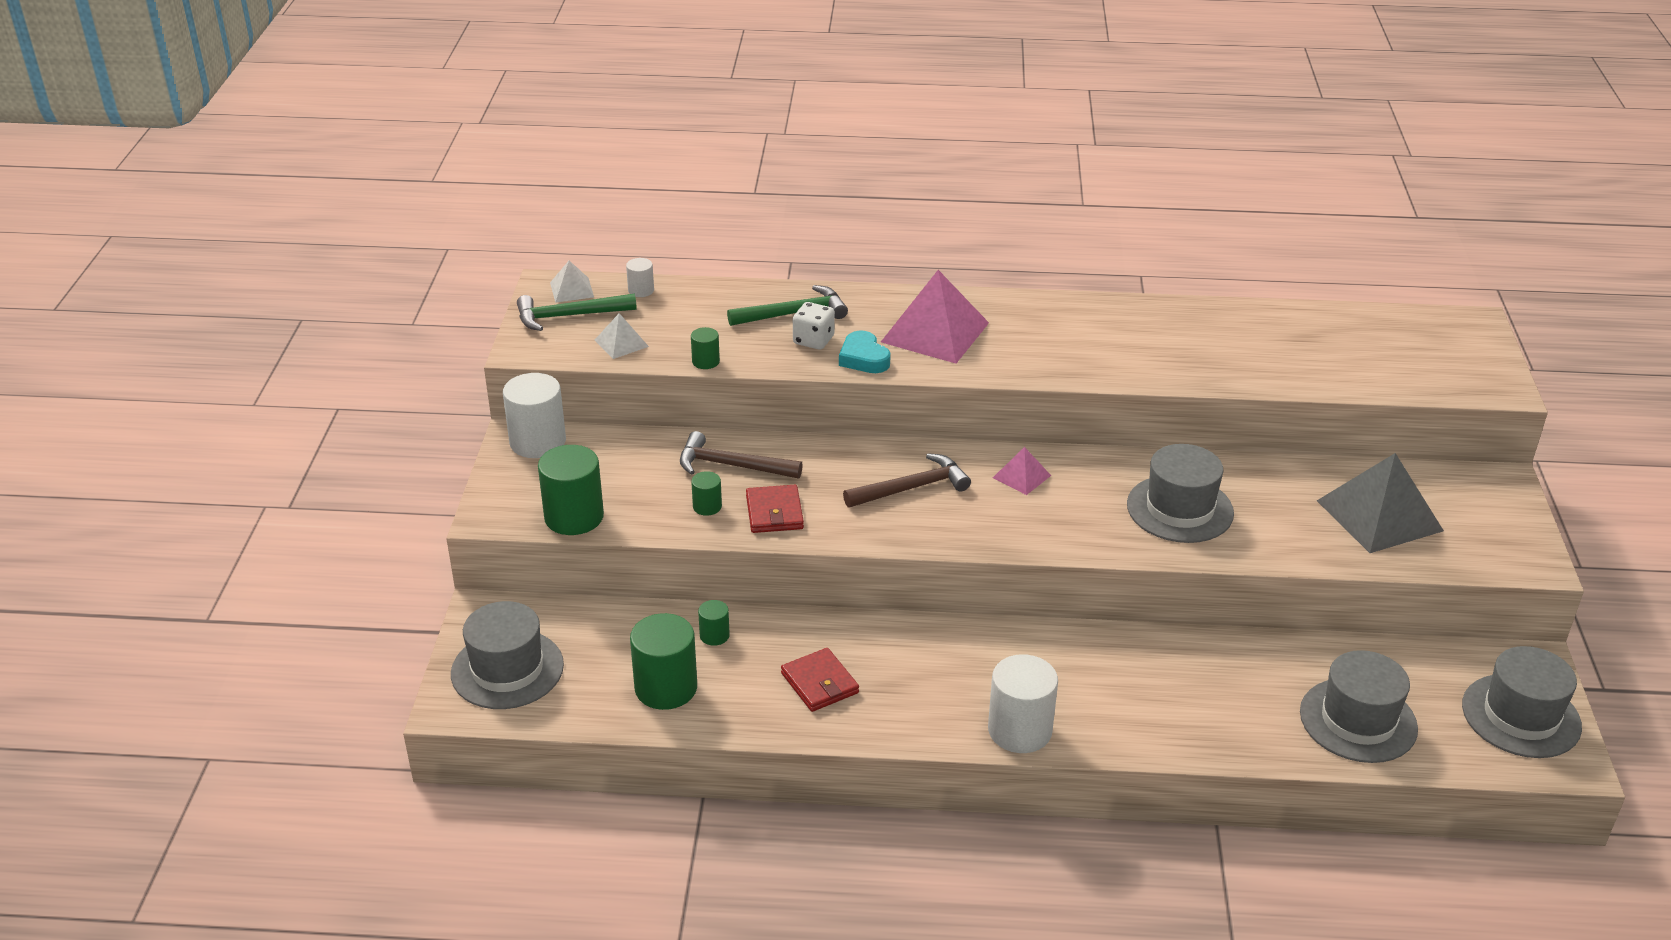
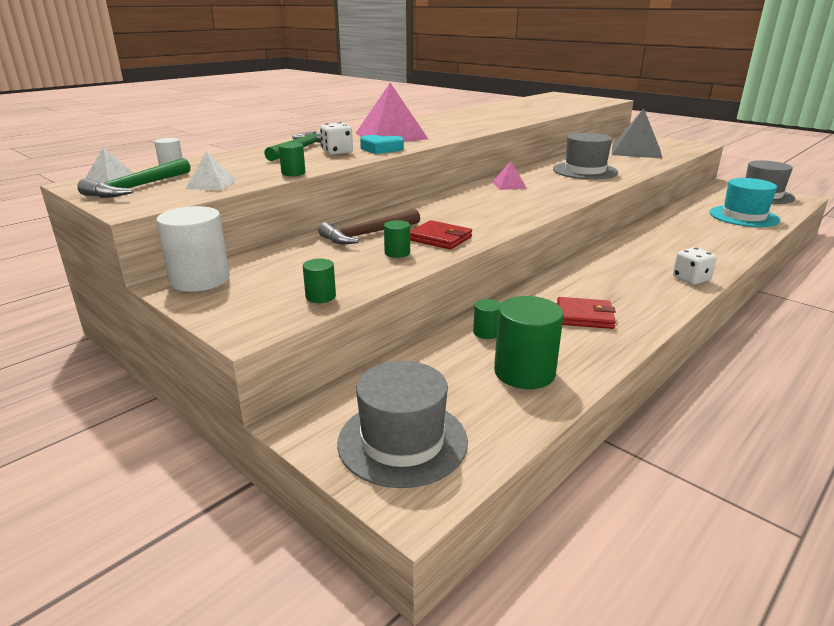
camera: 50 degrees left, 10 degrees down
green cylinder [538,445,604,535] -> green cylinder [303,259,336,303], size x0.49
brown hammer [843,453,971,508] -> none
white cylinder [988,654,1058,753] -> white dice [673,247,717,285]
grey hat [1300,650,1418,763] -> turquoise hat [709,178,780,227]

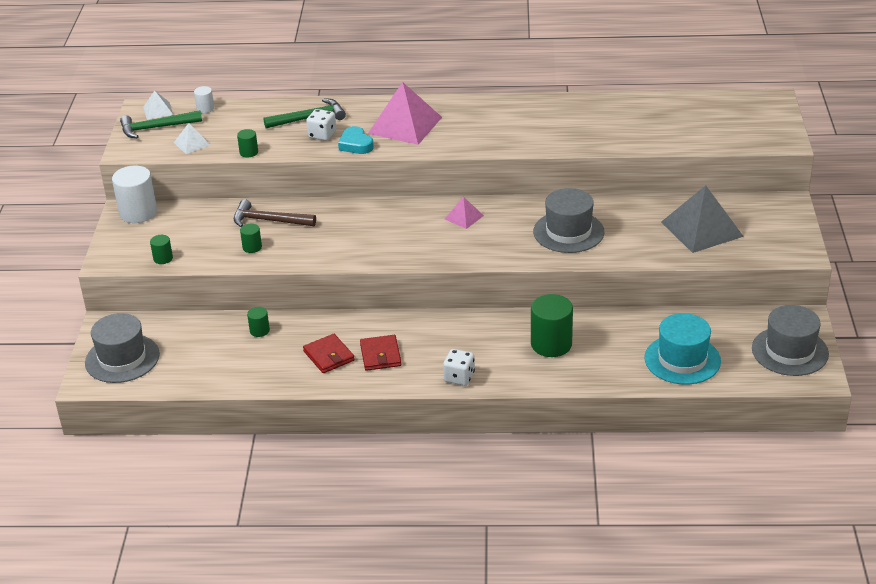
camera: 50 degrees right, 10 degrees up
red wallet [410,220,472,250] -> red wallet moved to [360,335,402,371]
green cylinder [494,296,563,389] -> green cylinder moved to [531,294,573,357]

